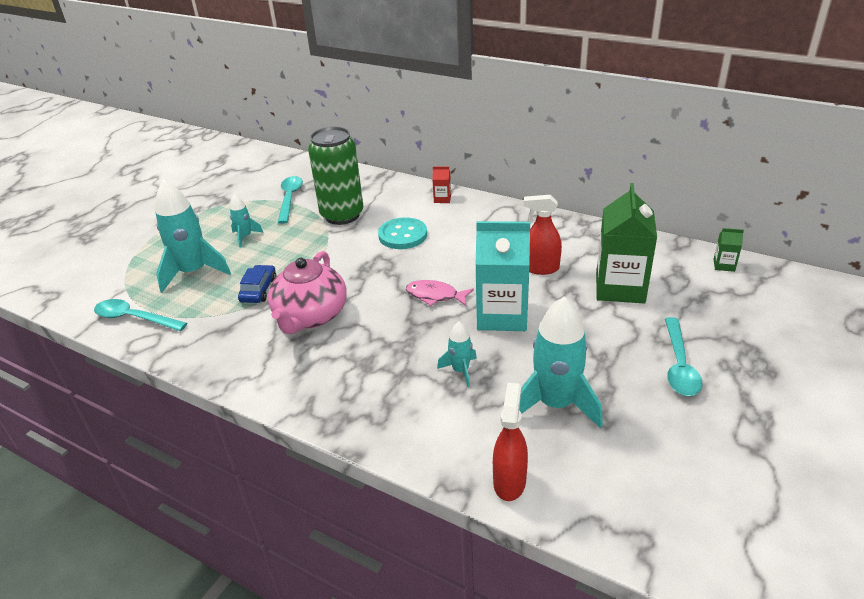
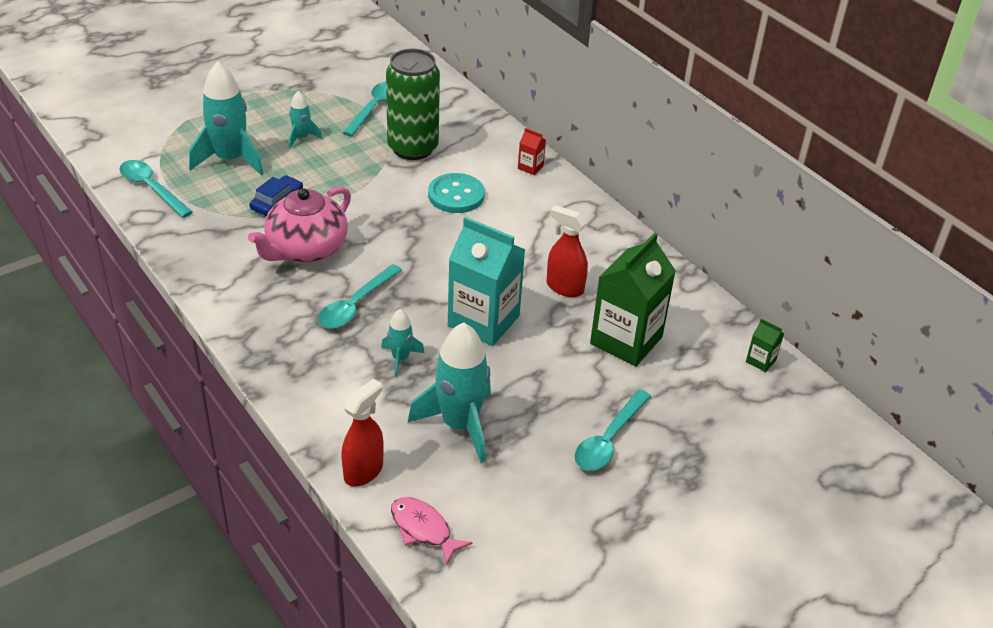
camera: 20 degrees right, 5 degrees up
pink fish [406,280,474,306] -> pink fish moved to [391,497,473,566]
none -> turquoise spoon [318,264,402,329]

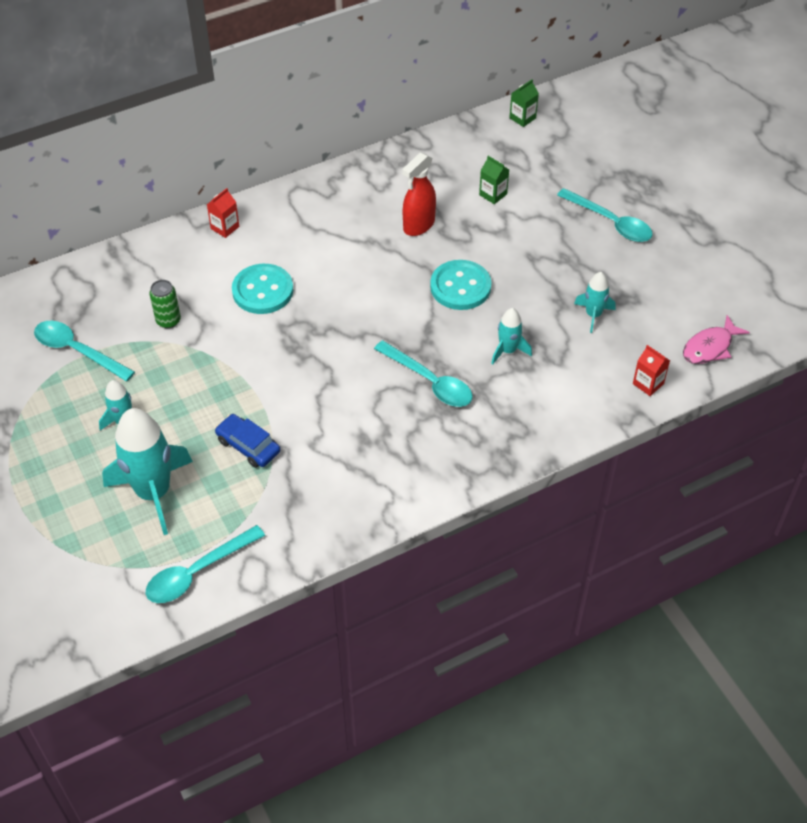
camera: 80 degrees left, 10 degrees up
pink teapot [248,186,351,263] -> none
red spray bottle [341,379,384,487] -> red carton [633,345,670,396]
green can [386,49,440,160] -> green can [150,280,181,328], size x0.43
turquoise rocket [408,322,491,462] -> turquoise rocket [574,272,616,333], size x0.50
turquoise carton [448,217,526,346] -> turquoise button [430,260,491,310]
green carton [590,233,676,366] -> green carton [479,156,509,204], size x0.42

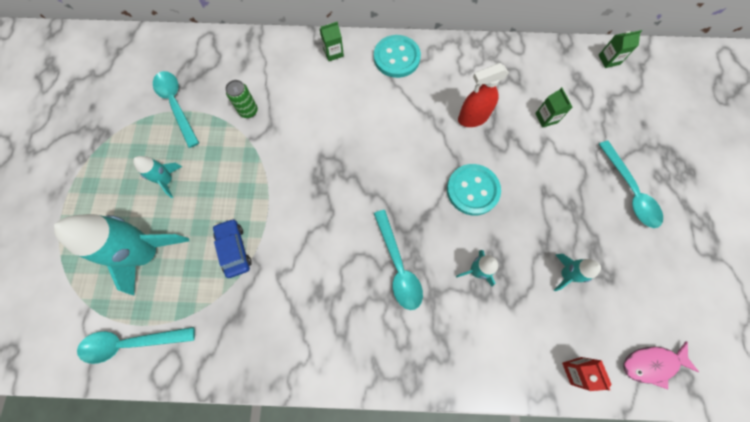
camera: 30 degrees right, 20 degrees up
red carton [207,188,239,238] -> green carton [320,21,344,61]
turquoise button [232,264,293,314] -> turquoise button moved to [374,35,421,78]

